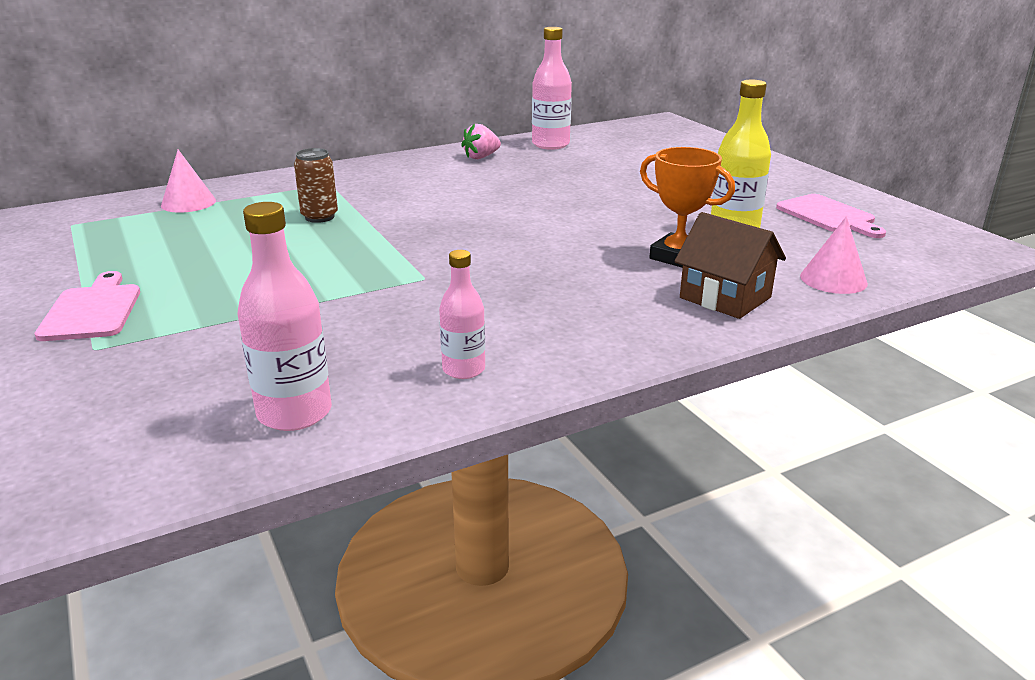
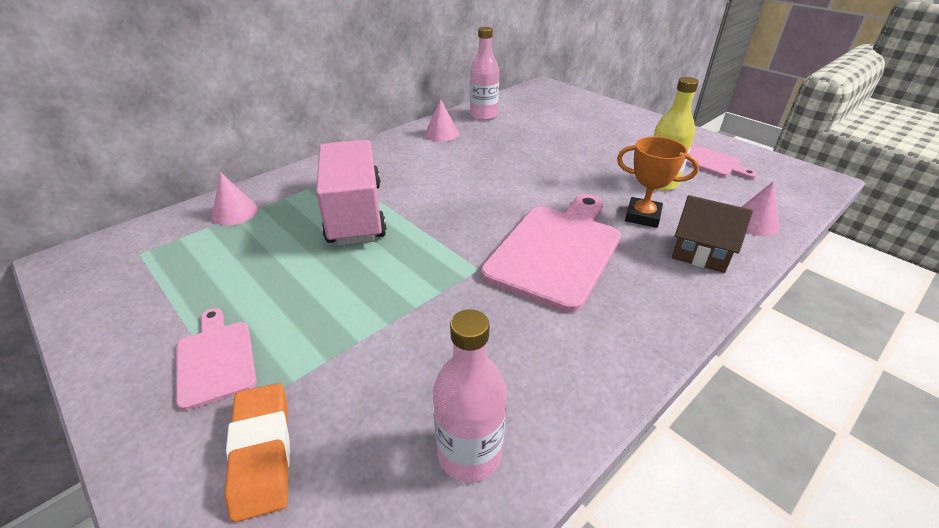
camera: 15 degrees left, 10 degrees up
brown can [294,148,338,223] -> pink truck [316,140,387,246]
pink bottle [439,250,485,379] -> none
pink strawberry [461,124,501,159] -> pink cone [425,99,459,141]
none -> orange eraser [225,383,290,522]
none -> pink cutting board [481,194,621,312]

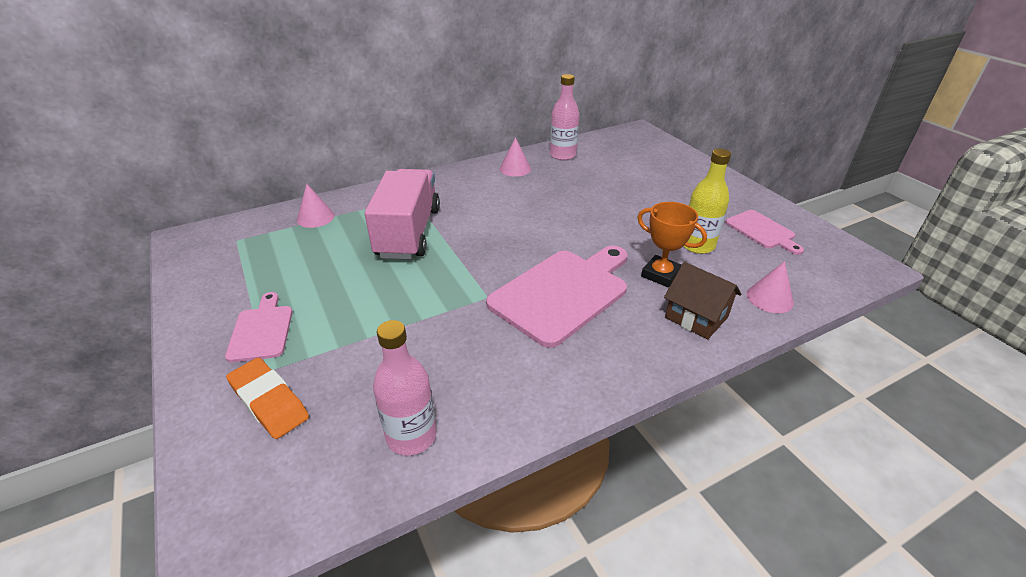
camera: 15 degrees right, 0 degrees up
orange eraser [225,383,290,522] -> orange eraser turned 45 degrees counterclockwise [226,357,309,439]

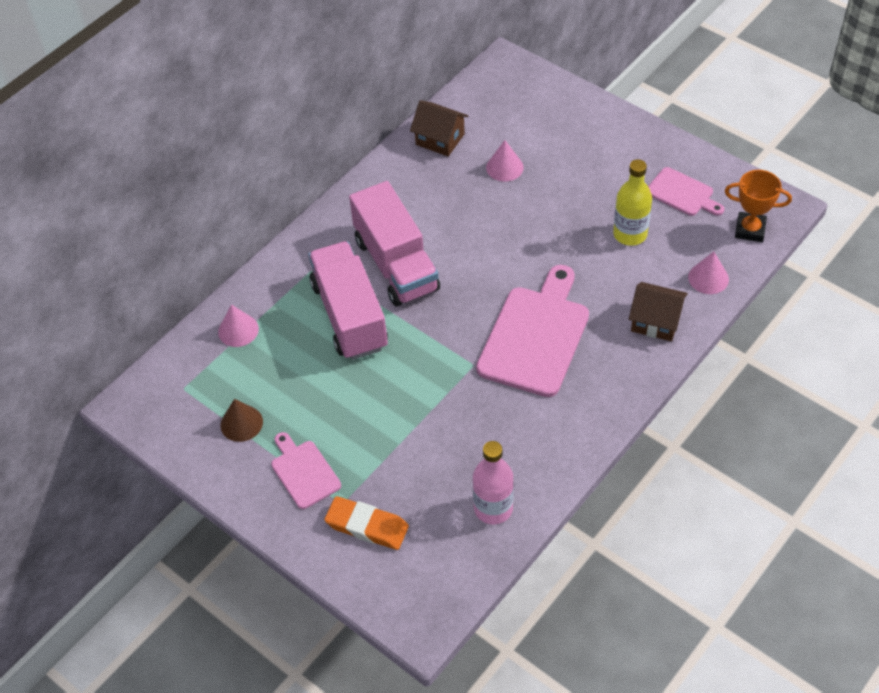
camera: 20 degrees left, 15 degrees up
pink cone [500,137,531,177] -> pink cone moved to [486,140,524,182]
pink bottle [550,74,579,160] -> brown house [410,100,468,156]
orange trophy [637,202,707,287] -> orange trophy moved to [725,170,792,242]
none -> brown cone [221,399,263,442]
none -> pink truck [349,181,440,307]

